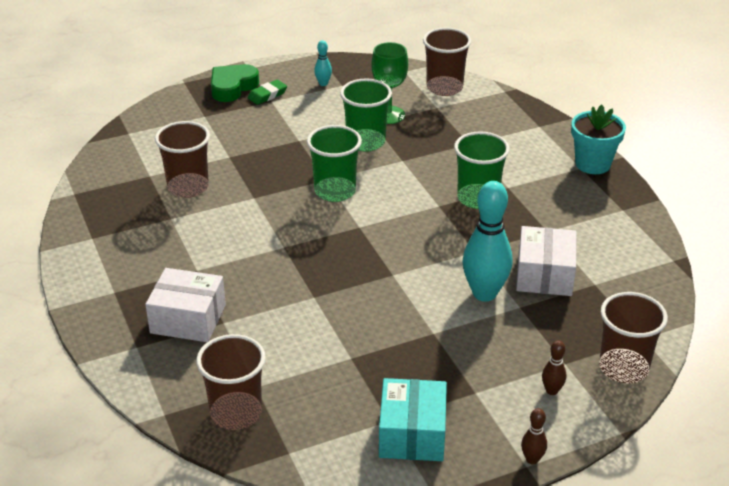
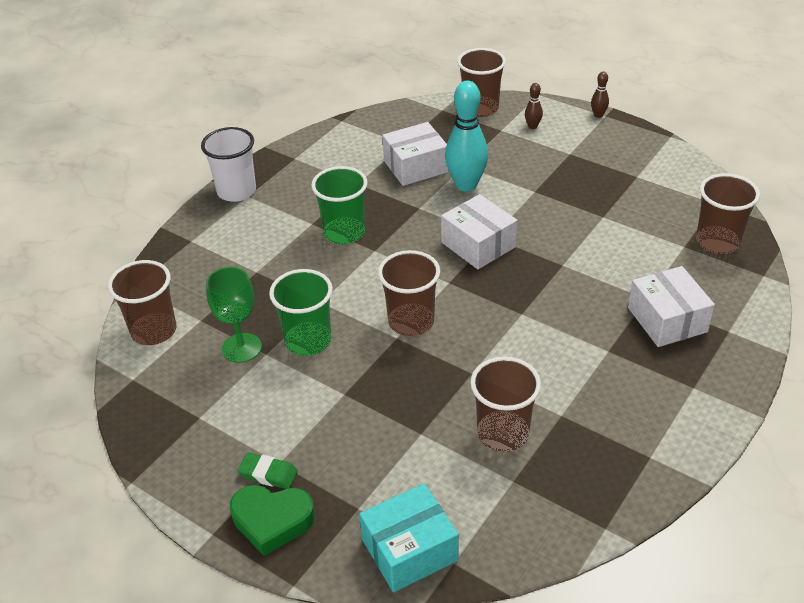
camera: 120 degrees left, 5 degrees up
green cup [307,125,362,202] -> brown cup [378,250,440,336]
turquoise bowling pin [314,40,332,86] -> none
turquoise box [379,378,447,461] -> turquoise box moved to [359,484,459,592]
turquoise flower pot [571,105,626,174] -> white cup [201,127,256,202]
none -> white box [441,194,518,269]

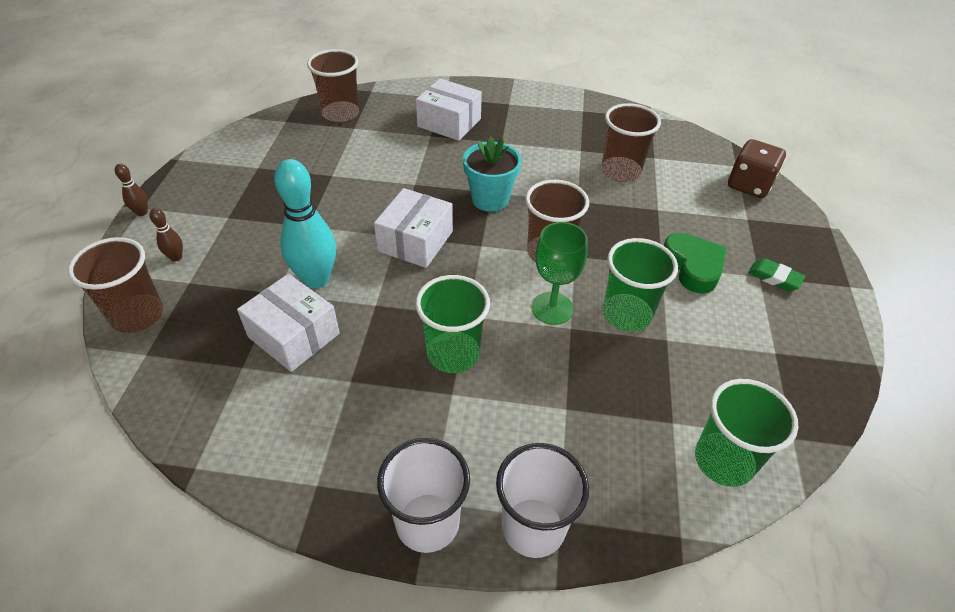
camera: 120 degrees left, 5 degrees up
brown cup [108,260,176,345] -> green cup [695,379,799,487]
green goblet [206,267,262,363] -> green goblet moved to [531,222,588,325]
green heart [230,485,315,556] -> green heart moved to [663,233,726,294]
green eraser [238,453,298,489] -> green eraser turned 45 degrees counterclockwise [748,258,805,291]
turquoise box [359,484,459,592] -> brown dice [728,139,786,198]
white box [628,266,715,347] -> white box turned 75 degrees clockwise [416,78,482,141]
none -> turquoise flower pot [463,136,521,212]
none -> white cup [496,443,589,558]

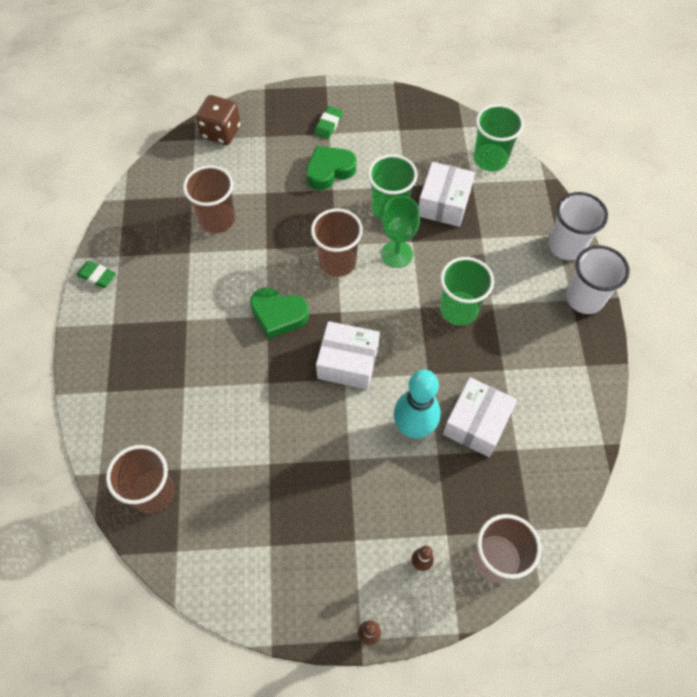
camera: 100 degrees left, 15 degrees up
white box [416,78,482,141] -> white box moved to [419,162,475,227]
turquoise flower pot [463,136,521,212] -> green heart [250,287,309,339]
none -> green eraser [77,261,116,288]

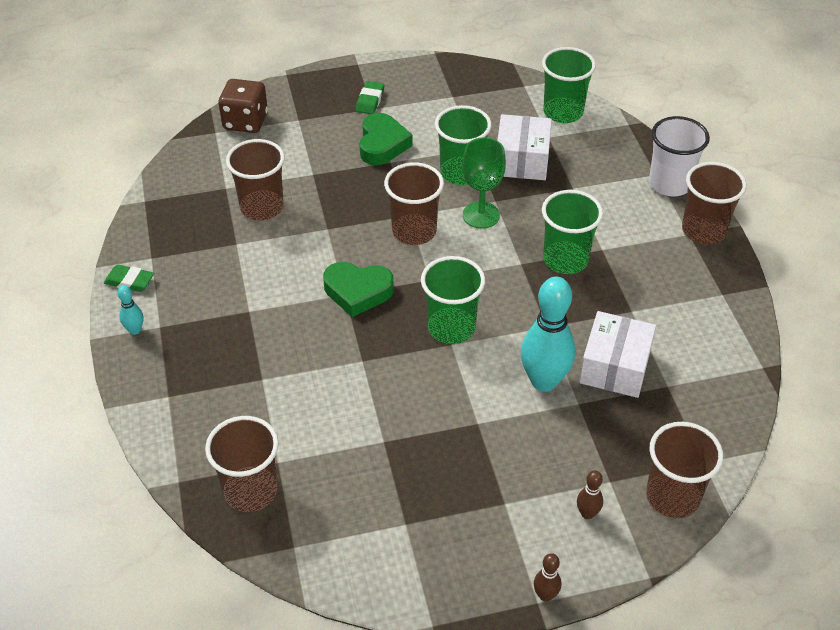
camera: 10 degrees left, 15 degrees down
green heart [306,146,356,190] -> green heart turned 135 degrees clockwise [359,113,412,165]
white box [316,321,380,389] -> green cup [421,256,485,344]
white cup [566,245,630,314] -> brown cup [682,162,747,245]
none -> turquoise bowling pin [118,285,143,335]

